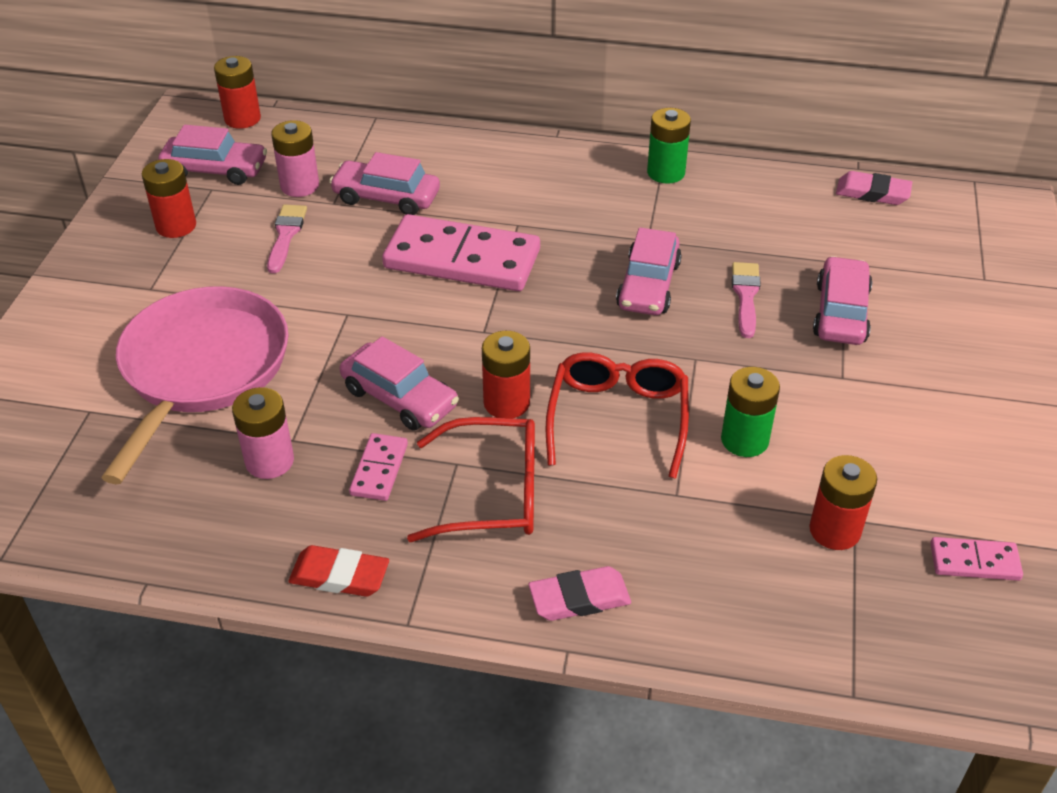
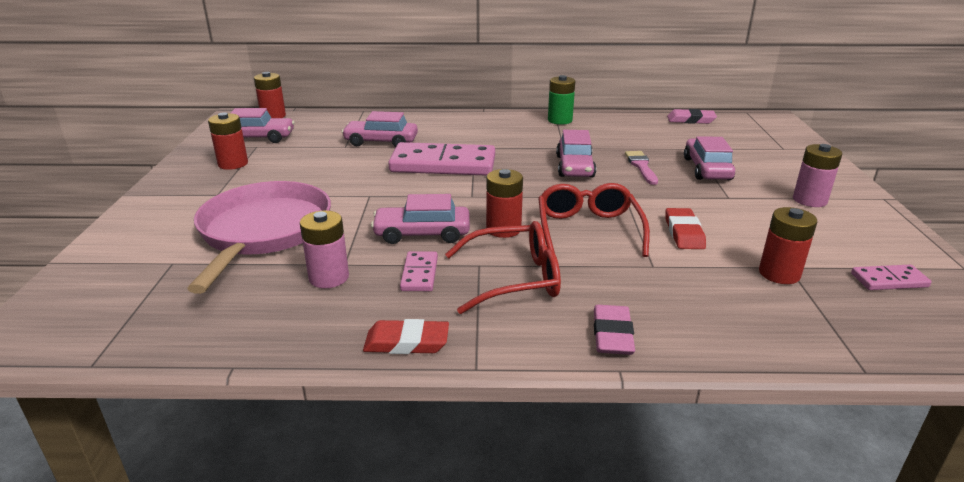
camera: 10 degrees left, 15 degrees down
pink brush [267,205,307,273] -> none
pink battery [271,120,319,197] -> pink battery moved to [793,144,842,207]
pink car [340,336,459,430] -> pink car turned 150 degrees clockwise [371,194,470,244]
pink eraser [528,566,631,621] -> pink eraser turned 60 degrees counterclockwise [594,305,635,355]
green battery [721,367,780,457] -> red eraser [665,208,706,249]

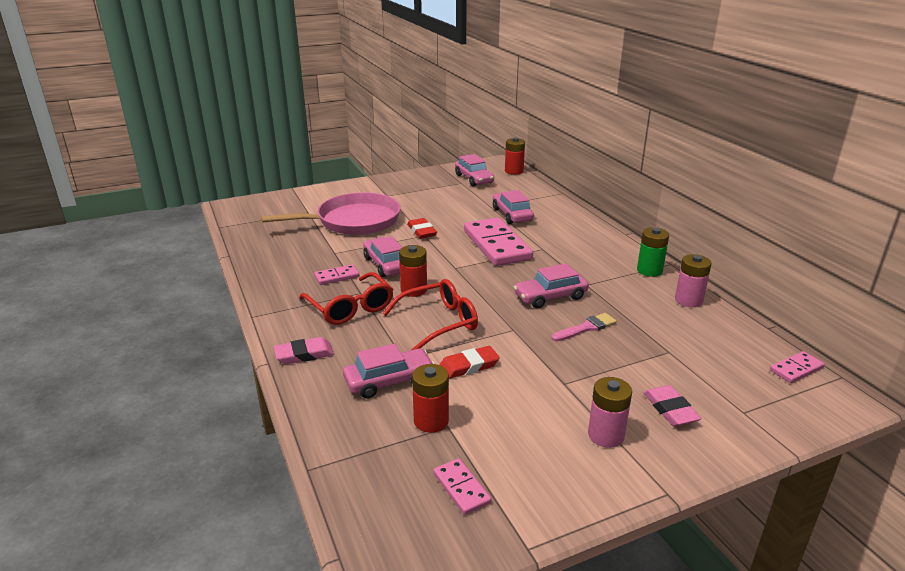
camera: 65 degrees right, 0 degrees up
red battery [208,113,248,170] -> none
pink battery [300,210,349,288] -> pink battery moved to [675,254,712,307]
red eraser [363,319,449,354] -> red eraser moved to [407,218,437,239]
pink eraser [667,109,717,124] -> pink eraser moved to [644,385,702,427]
pink car [684,136,735,180] -> pink car moved to [343,343,434,399]
none -> pink domino [770,351,825,383]

